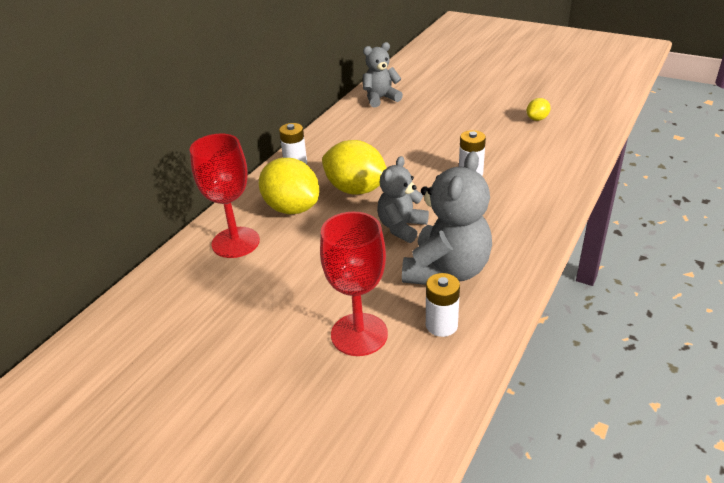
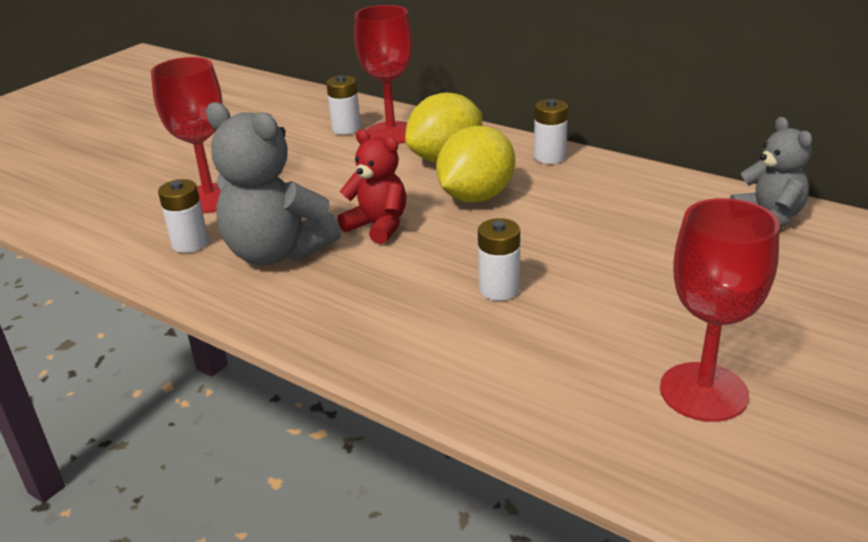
camera: 95 degrees right, 5 degrees down
grey teddy bear [377,156,429,243] -> red teddy bear [337,129,406,244]
yellow lemon [526,98,551,121] -> red goblet [660,198,780,422]
none -> white battery [326,75,361,135]

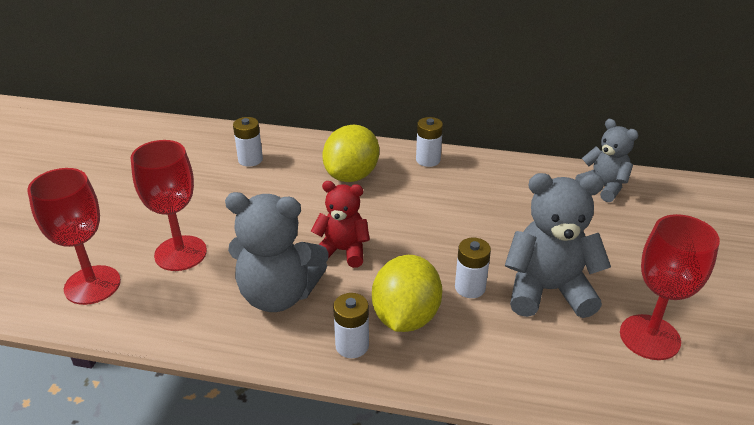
camera: 25 degrees left, 5 degrees up
white battery [158,179,209,253] -> white battery moved to [333,293,369,358]
red goblet [354,5,412,144] -> red goblet moved to [27,168,121,305]
yellow lemon [436,126,515,203] -> yellow lemon moved to [372,255,442,332]
none -> grey teddy bear [505,173,611,318]

